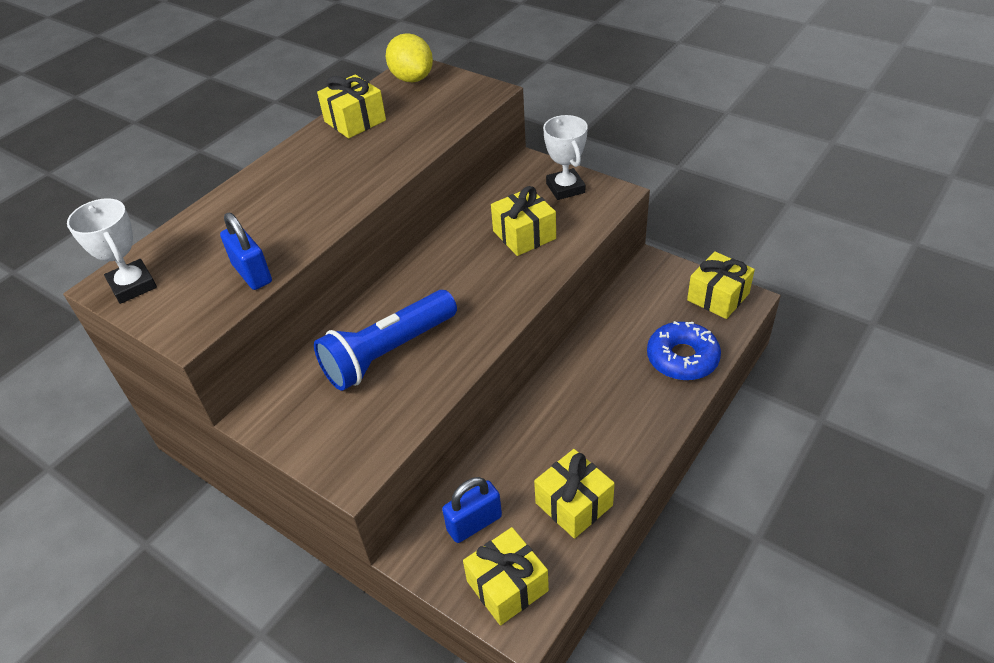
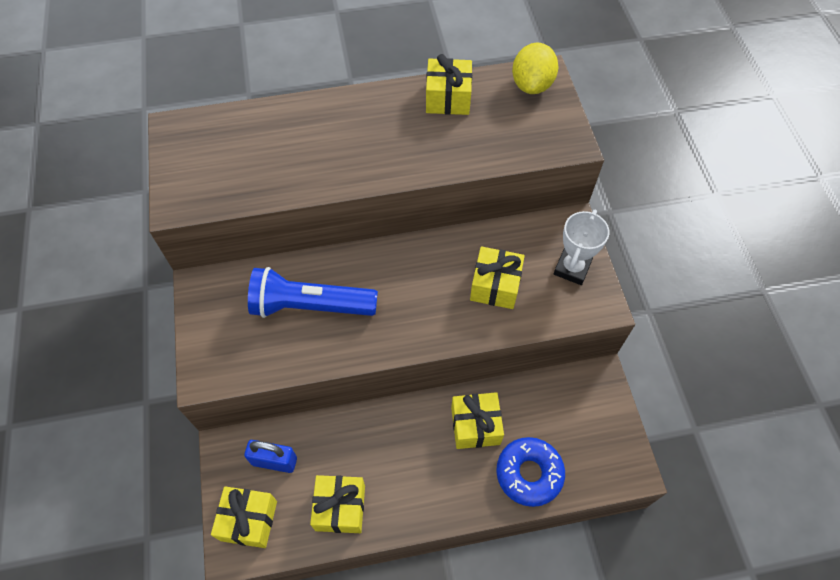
camera: 40 degrees right, 15 degrees up
white trophy [67,198,157,304] -> none
blue padlock [220,213,272,290] -> none
yellow gift [687,251,755,319] -> yellow gift moved to [451,392,504,449]

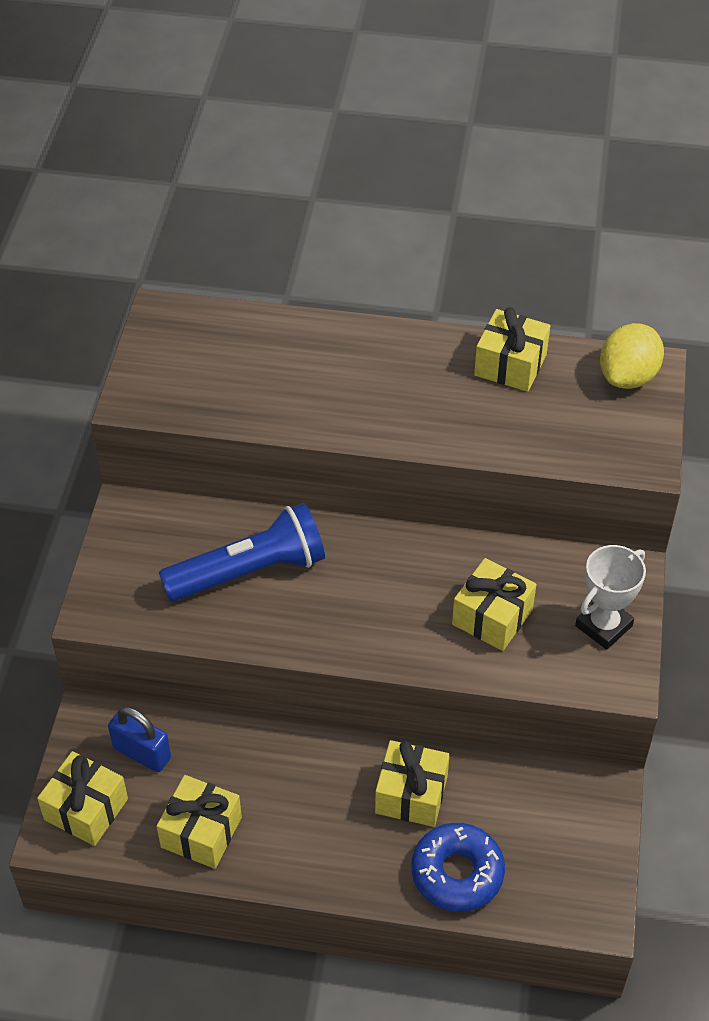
camera: 20 degrees right, 10 degrees down
blue flashlight [248,267,378,318] -> blue flashlight turned 135 degrees clockwise [159,503,325,601]

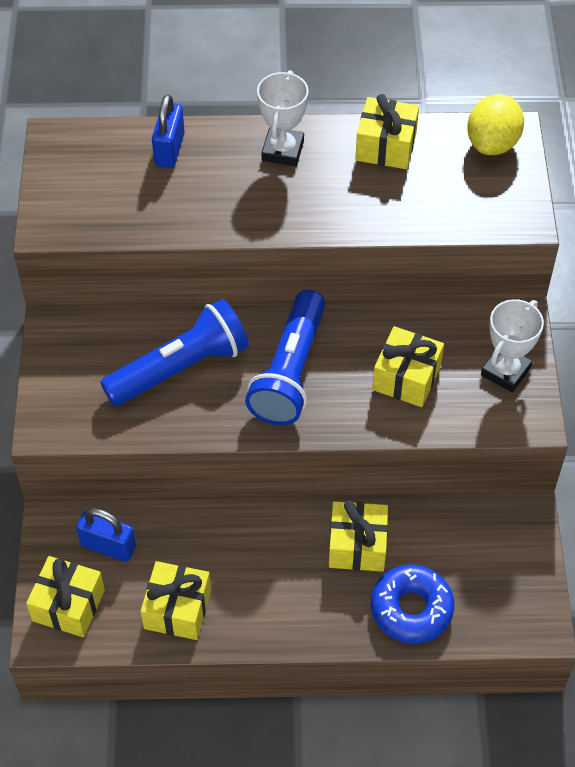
camera: 10 degrees left, 5 degrees up
none -> blue padlock [152,94,185,168]
none -> blue flashlight [245,290,325,425]
none -> white trophy [257,70,309,166]

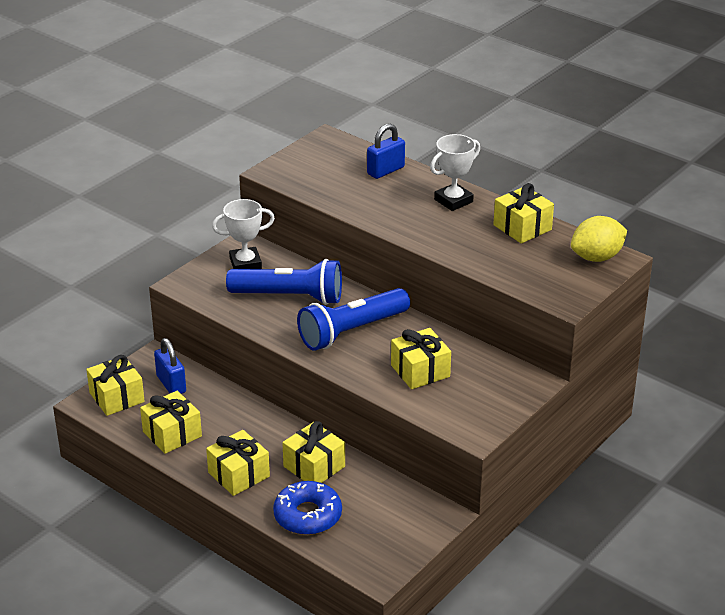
camera: 40 degrees right, 20 degrees down
white trophy [481,299,544,392] -> white trophy moved to [212,199,275,269]
none -> yellow gift [206,430,270,496]

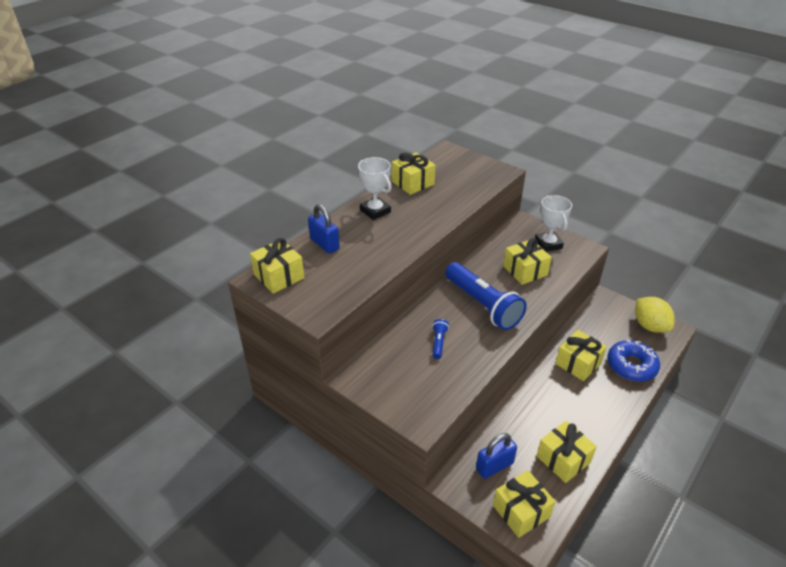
camera: 90 degrees left, 5 degrees up
yellow gift [206,430,270,496] -> yellow gift moved to [250,238,305,294]
white trophy [212,199,275,269] -> white trophy moved to [535,195,572,252]
blue flashlight [226,259,342,305] -> blue flashlight [432,319,449,359], size x0.42
yellow lemon [571,216,627,262] -> yellow lemon moved to [635,297,675,333]

